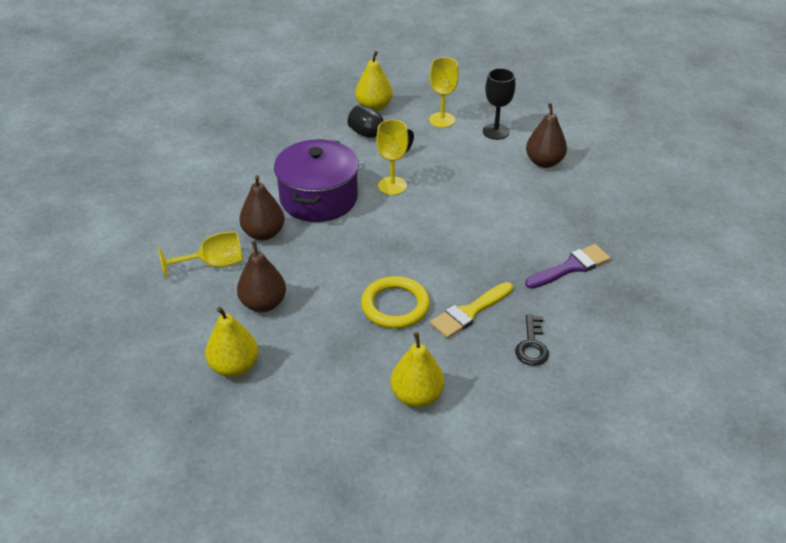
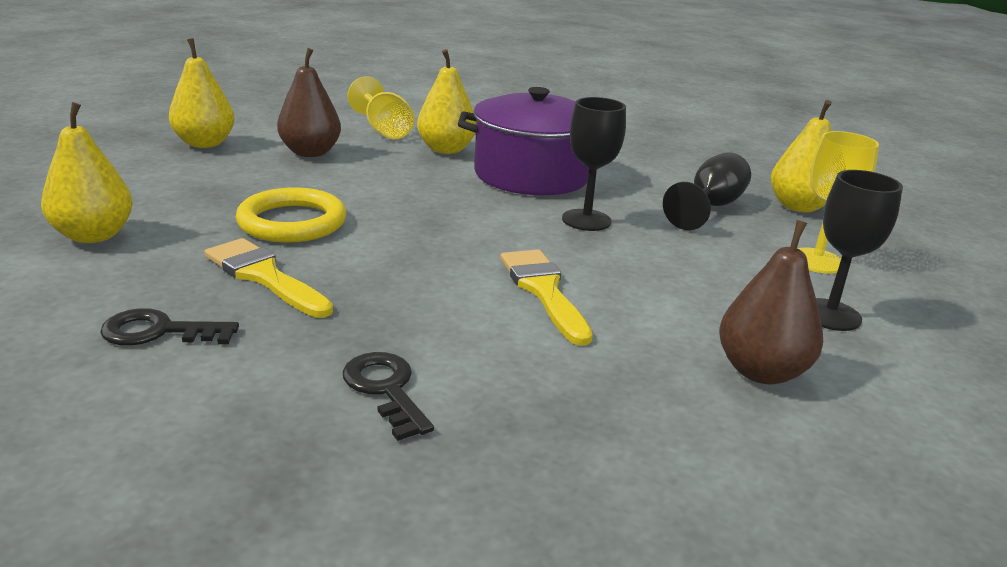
camera: 80 degrees right, 15 degrees down
brown pear [239,175,285,240] -> yellow pear [417,49,476,154]
yellow goblet [377,120,408,195] -> black goblet [562,97,626,231]
purple brush [525,244,611,289] -> black key [343,352,434,441]
none -> yellow brush [500,249,593,346]

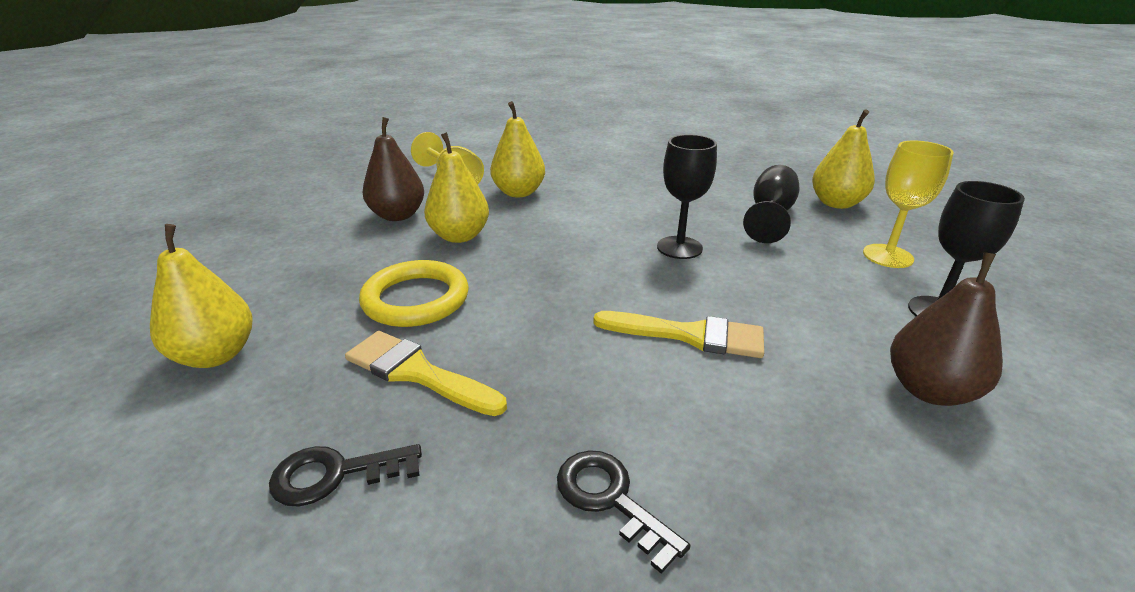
camera: 10 degrees left, 5 degrees up
yellow pear [169,38,235,148] -> yellow pear moved to [424,132,489,243]
purple pot [458,87,589,195] -> none
yellow brush [500,249,593,346] -> yellow brush turned 135 degrees clockwise [593,311,764,358]

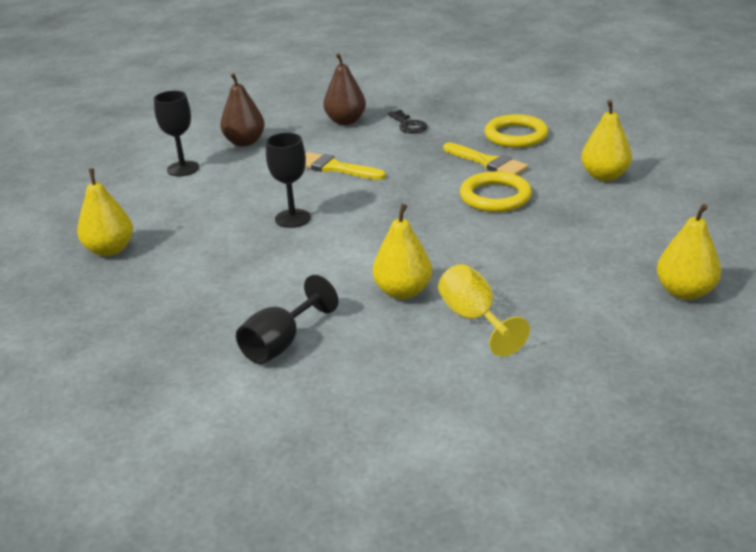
camera: 165 degrees left, 0 degrees up
black key [269,444,422,506] -> yellow ring [484,114,548,148]
brown pear [363,117,424,221] -> brown pear moved to [324,53,366,125]
yellow pear [424,132,489,243] -> yellow pear moved to [657,204,721,300]
black goblet [743,165,799,243] -> black goblet moved to [236,275,338,364]
yellow goblet [863,140,954,268] -> none

